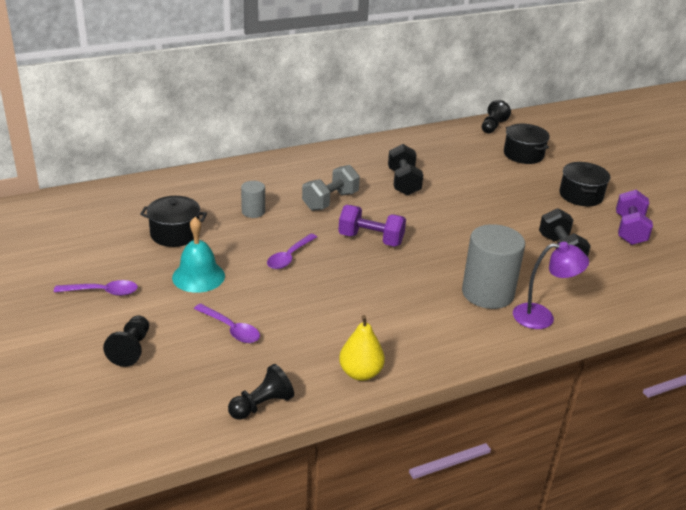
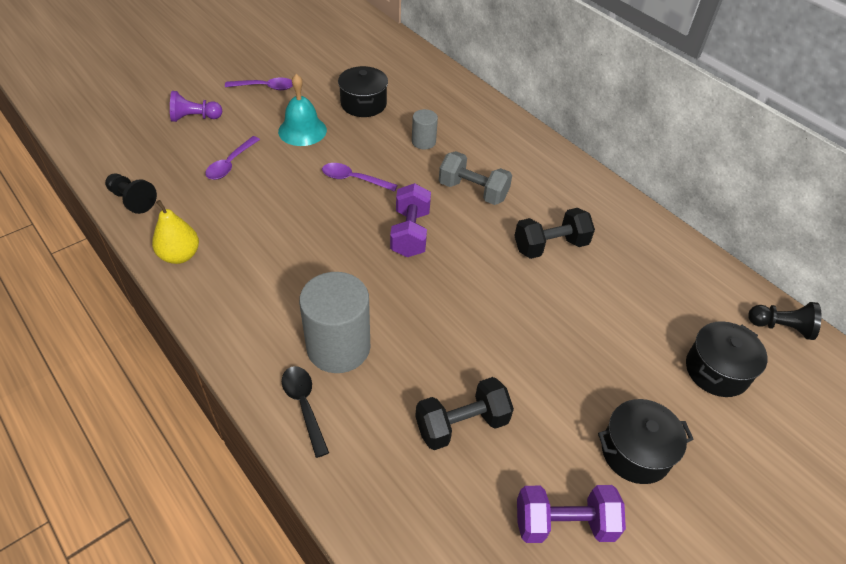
camera: 75 degrees right, 15 degrees up
purple spoon [54,280,138,296] -> purple spoon turned 75 degrees counterclockwise [225,77,293,90]
black pawn [103,315,149,367] -> purple pawn [170,91,222,122]
purple lamp [513,242,589,329] -> black spoon [282,366,329,458]

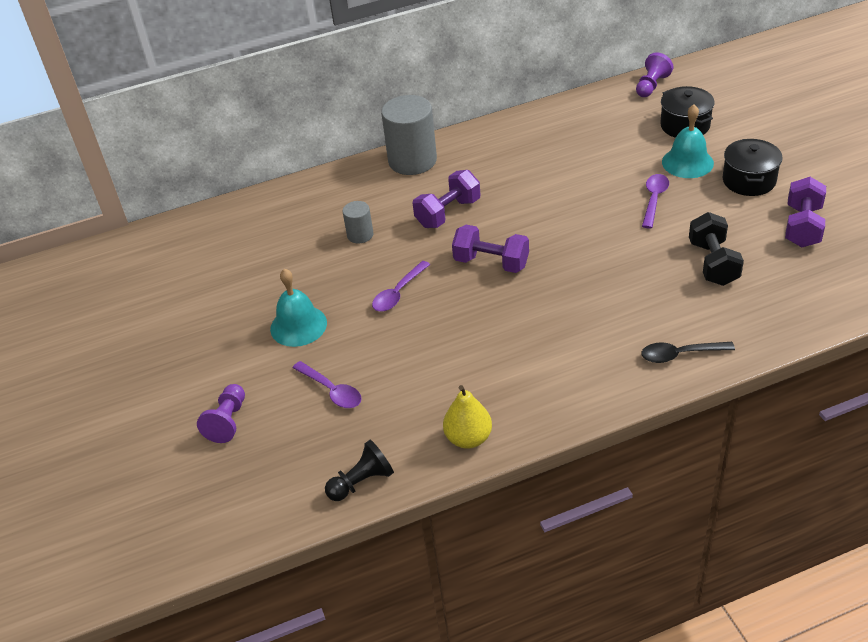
camera: 65 degrees left, 5 degrees down
purple spoon [225,77,293,90] -> purple spoon moved to [642,174,669,229]
grey cylinder [299,272,370,373] -> grey cylinder moved to [381,95,437,175]
black pot [338,66,388,117] -> none
grey dumbbell [439,151,512,205] -> purple dumbbell [413,170,480,228]
black dumbbell [514,208,595,259] -> none
black pawn [748,302,822,340] -> purple pawn [636,52,673,97]
none -> turquoise bell [662,104,714,178]

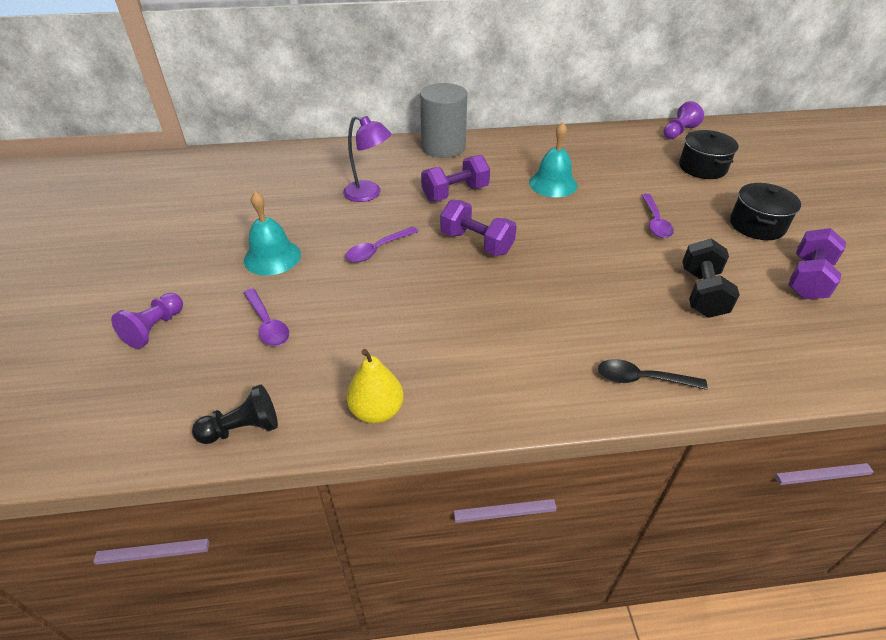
camera: 10 degrees right, 0 degrees up
grey cylinder [343,201,373,244] -> purple lamp [343,115,392,202]
purple spoon [642,174,669,229] -> purple spoon turned 150 degrees clockwise [642,194,674,238]
turquoise bell [662,104,714,178] -> turquoise bell moved to [529,122,577,197]

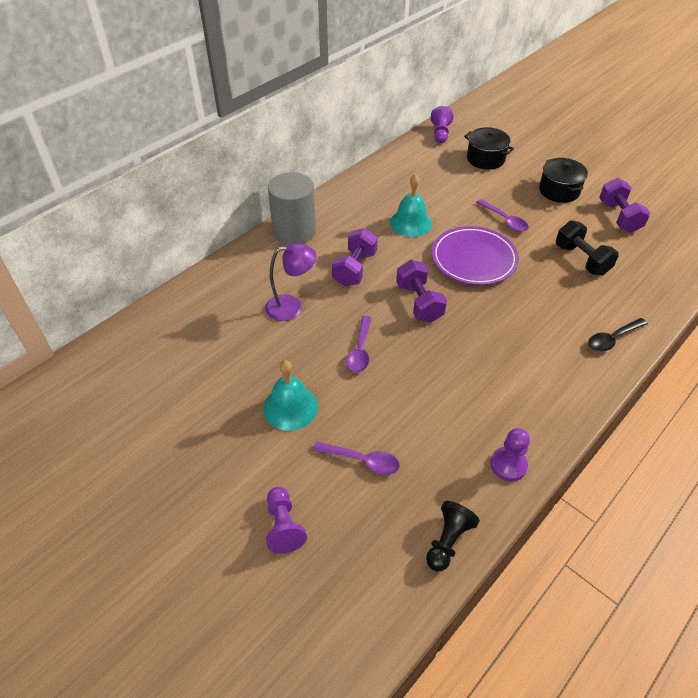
camera: 40 degrees left, 5 degrees up
yellow pear [347,349,404,424] -> purple pawn [490,428,530,481]
purple dumbbell [440,200,517,256] -> purple dumbbell turned 75 degrees clockwise [396,260,447,322]
none -> purple plate [432,226,519,285]

